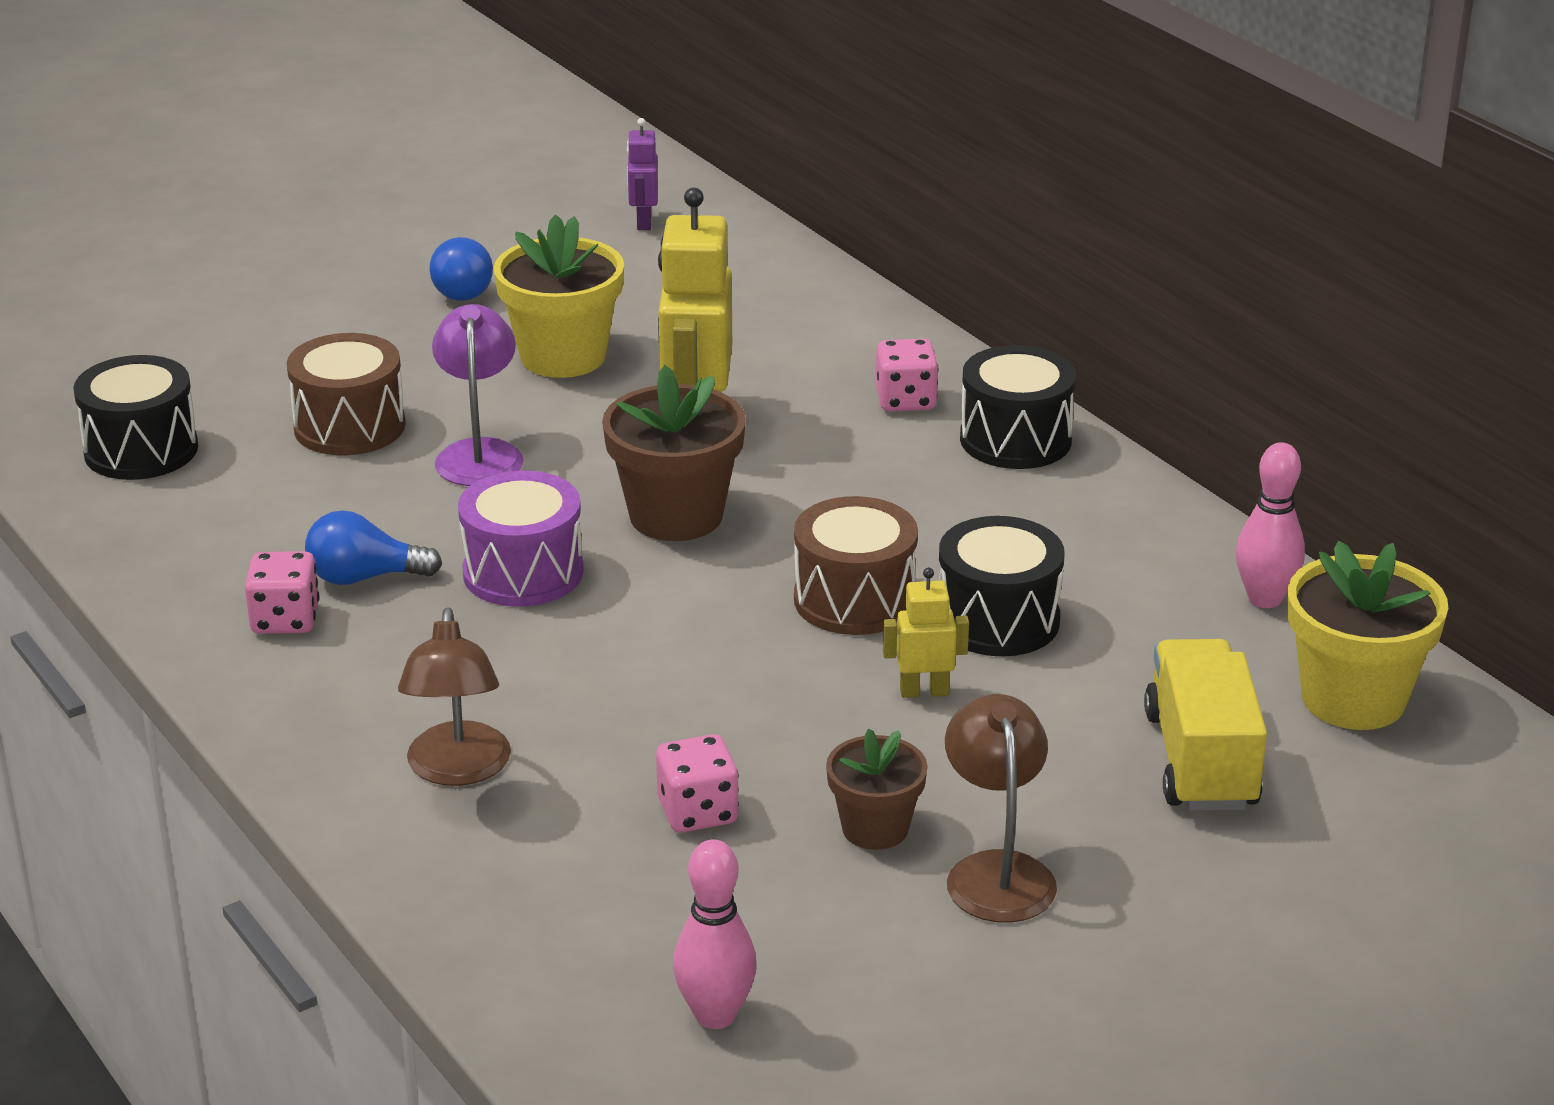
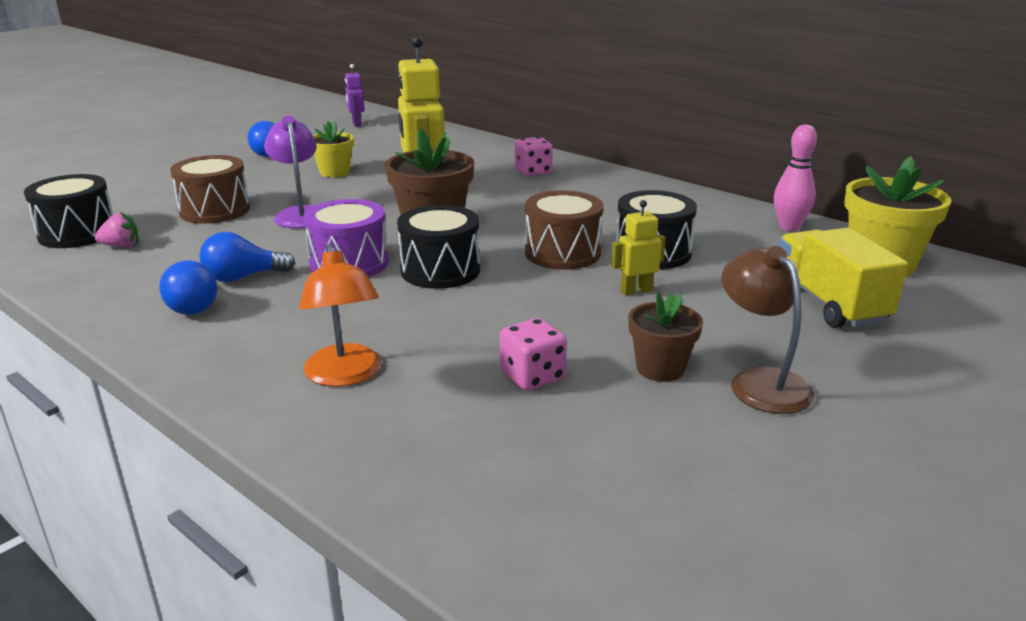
camera: 15 degrees left, 5 degrees down
pink dice [245,551,319,634] -> blue light bulb [159,260,217,315]
brown lamp [398,608,511,786] -> orange lamp [299,244,381,387]
yellow flower pot [494,214,624,378] -> yellow flower pot [313,121,354,177], size x0.61
pink bowling pin [673,839,757,1029] -> none
black drum [960,345,1076,469] -> black drum moved to [397,205,480,289]
none -> pink strawberry [95,212,138,247]

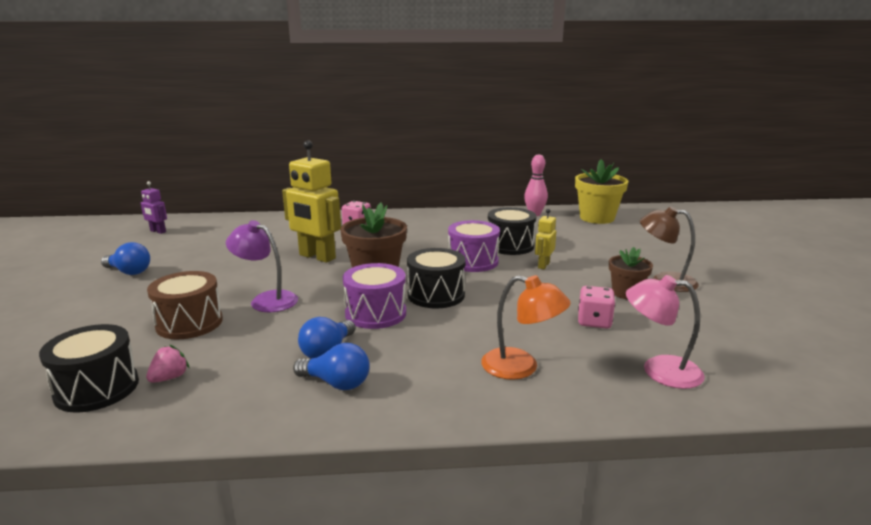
camera: 45 degrees left, 5 degrees down
yellow flower pot [313,121,354,177] -> none
brown drum [525,190,603,270] -> purple drum [448,220,500,272]
yellow truck [778,228,908,328] -> none
none -> pink lamp [626,275,705,389]

